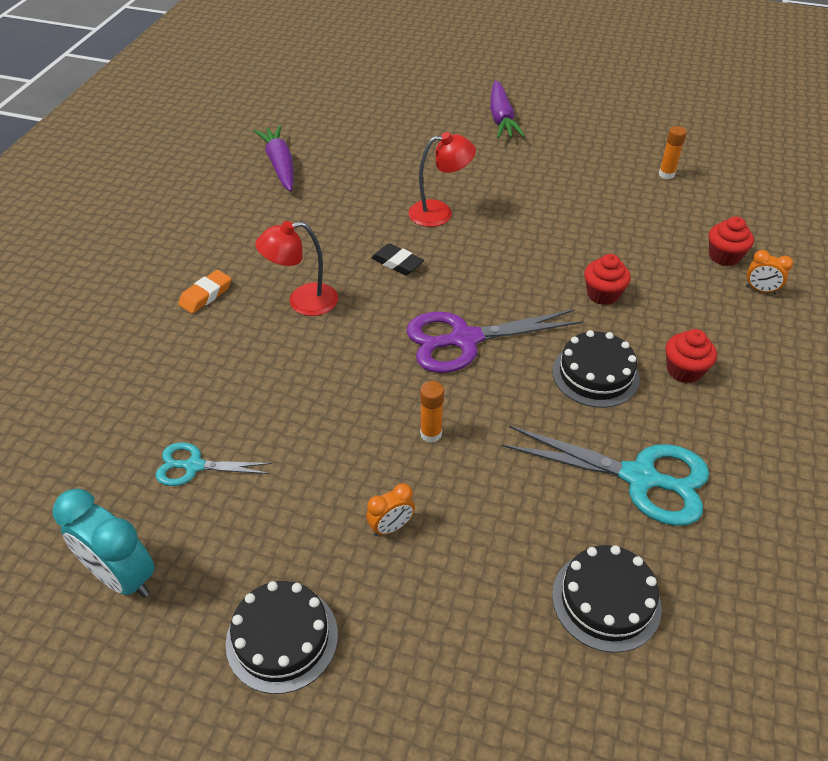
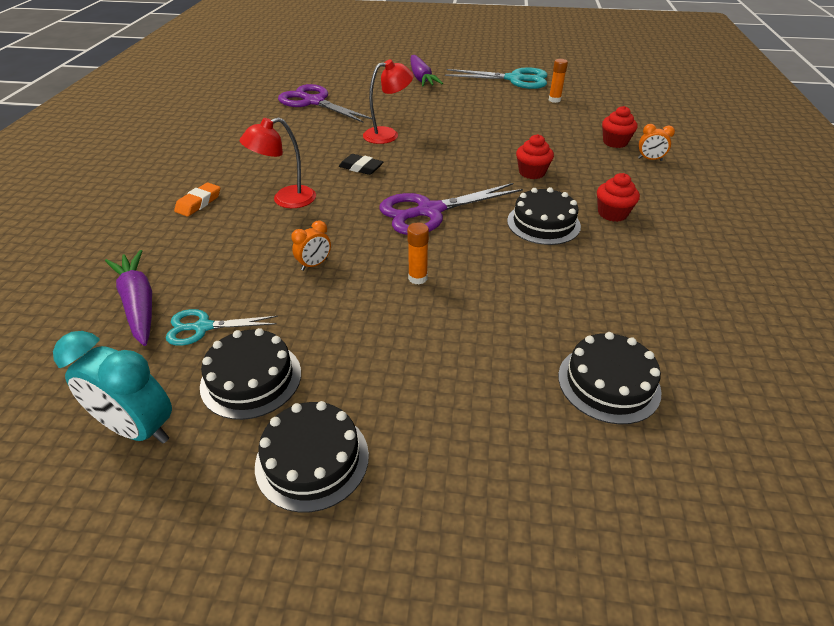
camera: 10 degrees left, 5 degrees down
purple carrot [254,125,293,191] -> purple carrot moved to [105,250,152,346]
orange clock [366,483,415,536] -> orange clock moved to [291,220,331,271]
turquoise scissors [502,426,709,526] -> turquoise scissors moved to [445,68,548,89]
none -> black cake [200,328,301,420]
none -> purple scissors [278,84,372,123]

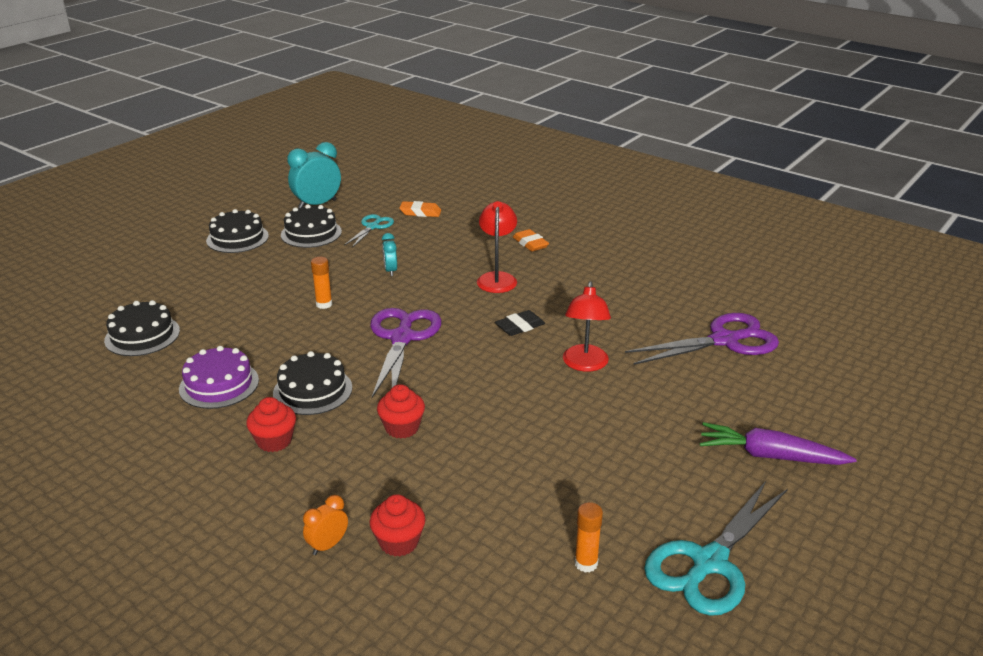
camera: 120 degrees right, 10 degrees down
purple carrot [105,250,152,346] -> orange eraser [399,201,441,217]
orange clock [291,220,331,271] -> turquoise clock [382,233,397,276]
none -> purple cake [179,346,259,409]

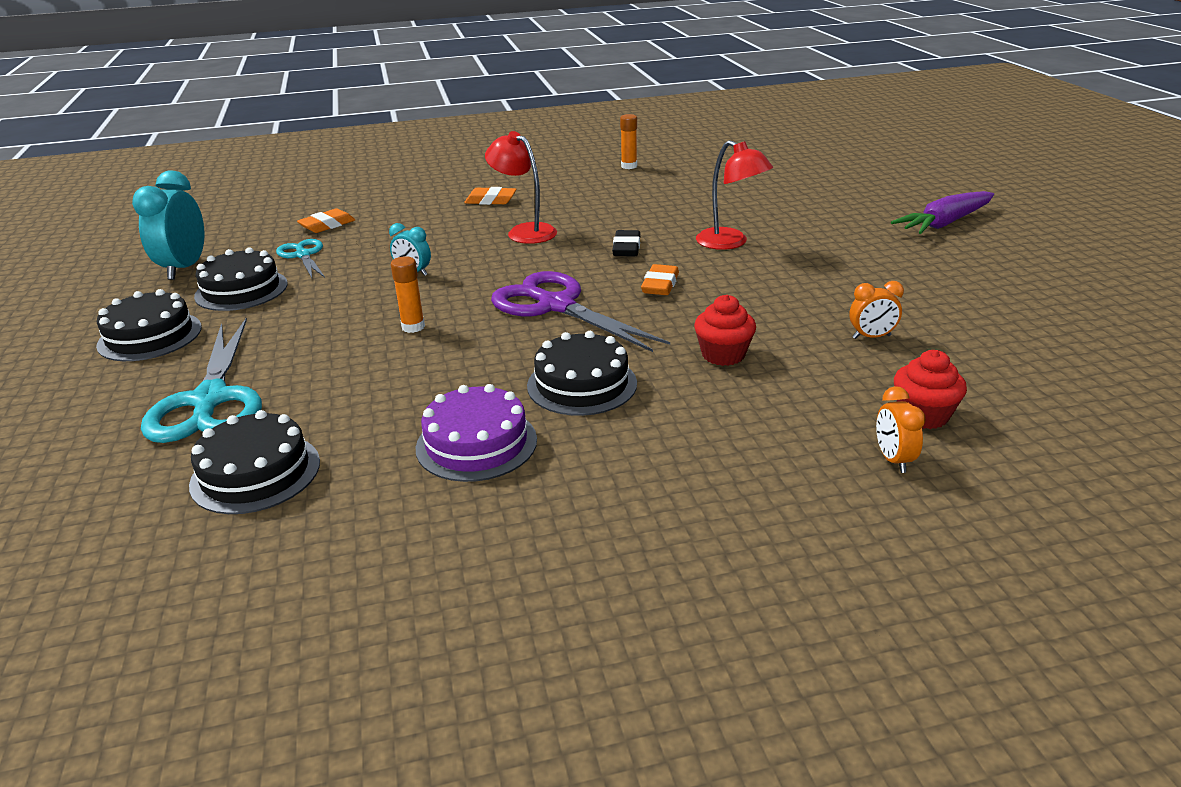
camera: 50 degrees left, 0 degrees up
red cupcake [246,397,296,452] -> none
orange glue stick [575,502,603,573] -> orange glue stick moved to [620,114,637,169]
purple scissors [625,313,779,365] -> none
turquoise scissors [644,481,788,616] -> turquoise scissors moved to [141,318,262,443]
none -> orange eraser [641,264,679,295]
none -> orange clock [849,281,904,339]

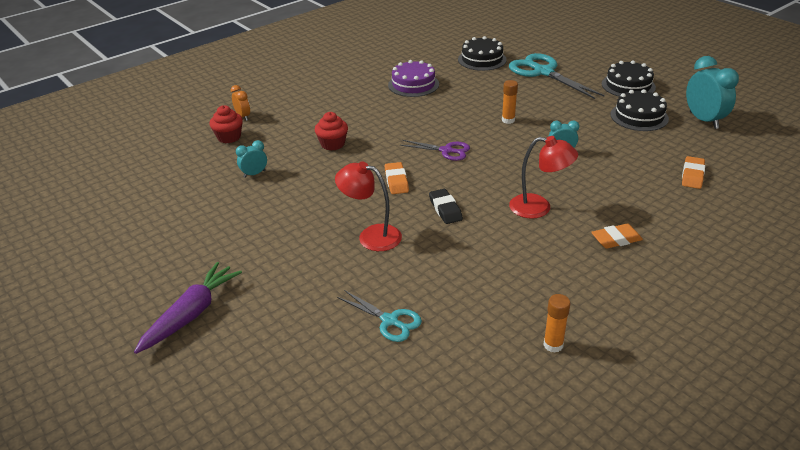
camera: 155 degrees right, 5 degrees up
turquoise scissors [276,239,325,278] -> turquoise scissors moved to [337,290,422,342]
purple scissors [491,271,670,352] -> purple scissors [400,140,470,161], size x0.56
black cake [527,331,637,416] -> none
orange clock [849,281,904,339] -> turquoise clock [236,140,267,178]

